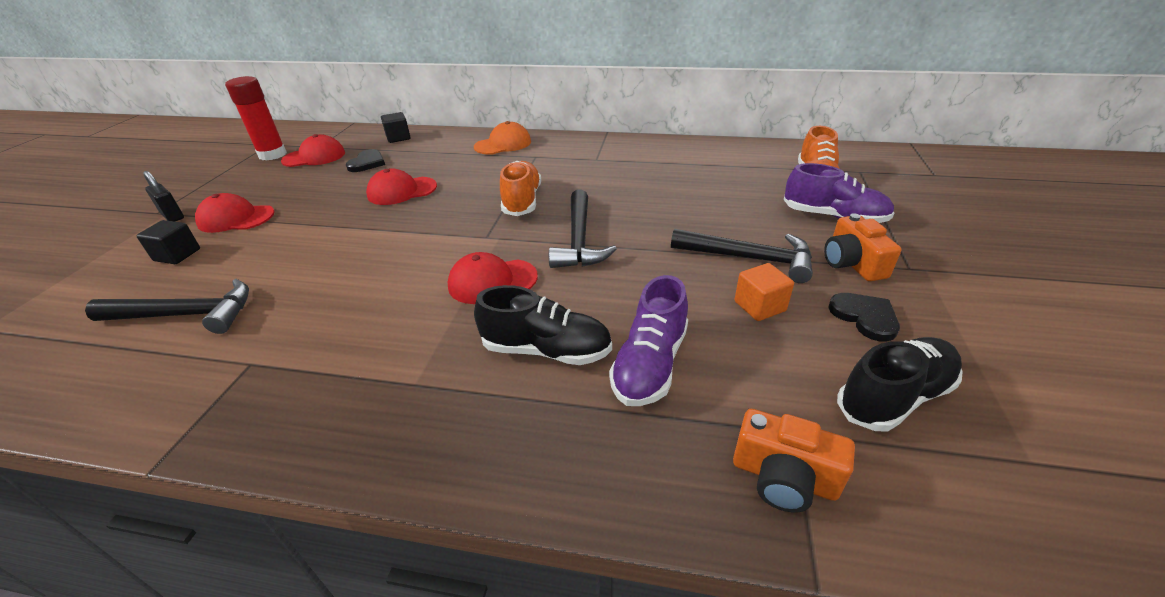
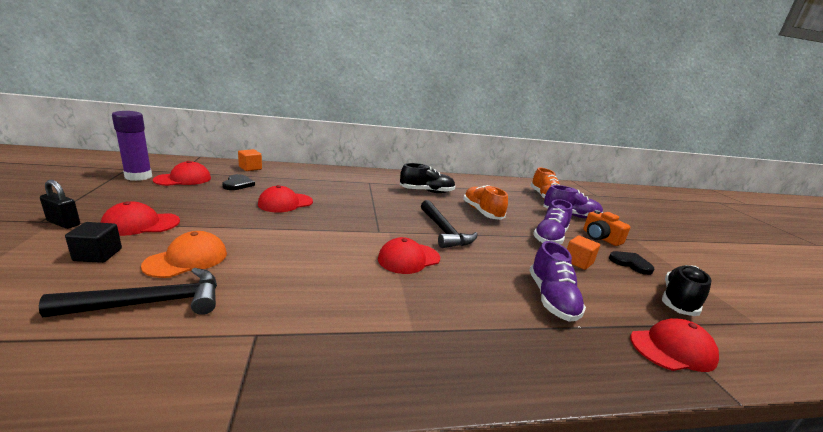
camera: 25 degrees left, 15 degrees down
red glue stick [225,76,287,161] -> purple glue stick [112,111,152,181]
black cube [381,112,411,143] -> orange cube [238,149,262,171]
orange cap [474,121,531,154] -> orange cap moved to [141,231,227,278]
black shoe [474,285,612,365] -> black shoe moved to [400,163,456,193]
orange shoe [500,161,541,216] -> orange shoe moved to [463,185,508,220]
black hammer [671,229,813,283] -> purple shoe [533,199,573,244]
orange camera [733,409,855,512] -> red cap [630,318,719,372]

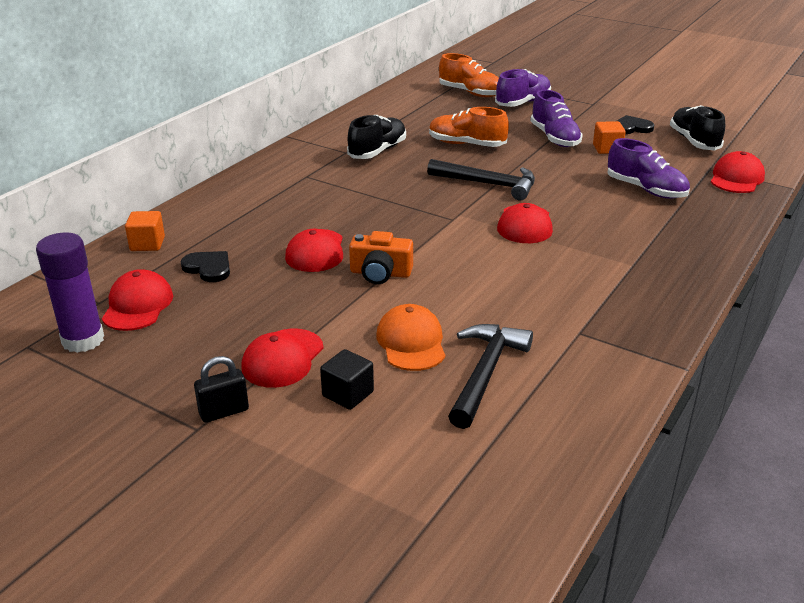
camera: 45 degrees left, 10 degrees up
orange camera [583,210,631,246] -> orange camera moved to [349,231,413,284]

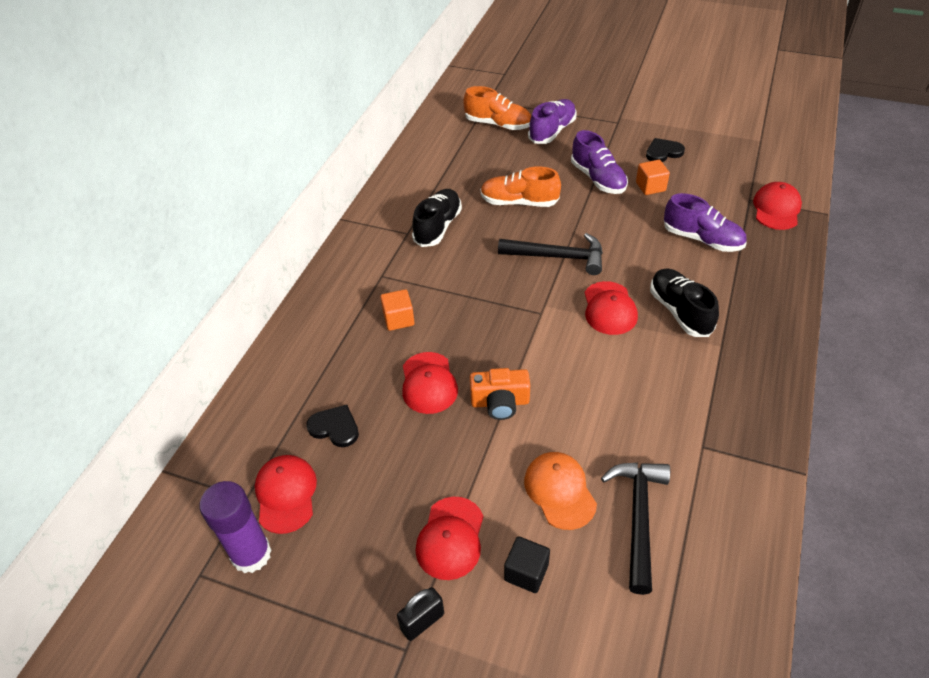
camera: 10 degrees left, 15 degrees up
orange cube [125,211,165,251] -> orange cube moved to [380,289,415,331]
black shoe [670,105,725,151] -> black shoe moved to [650,268,719,337]

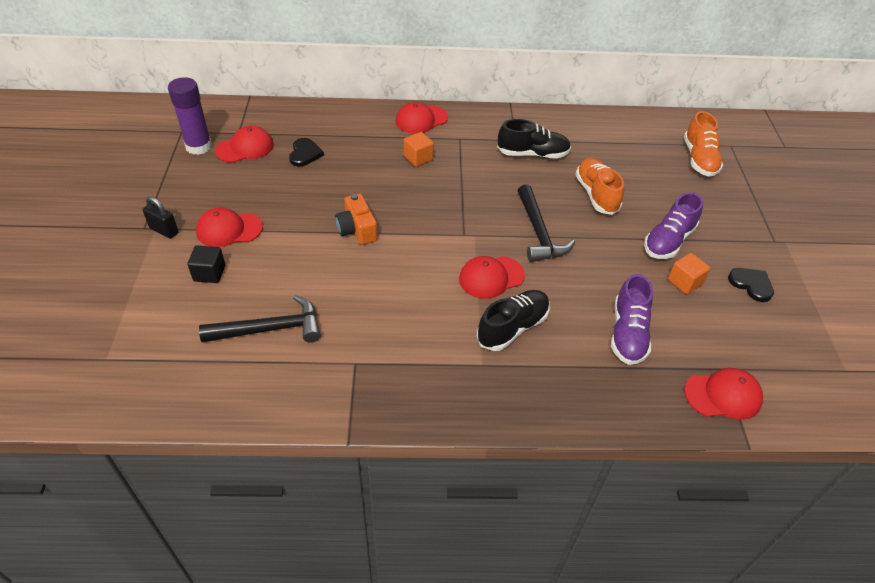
camera: 65 degrees right, 0 degrees up
red cap [402,352,458,414] -> red cap moved to [396,102,448,134]
orange cap [524,452,597,530] -> none
purple shoe [528,99,577,144] -> none

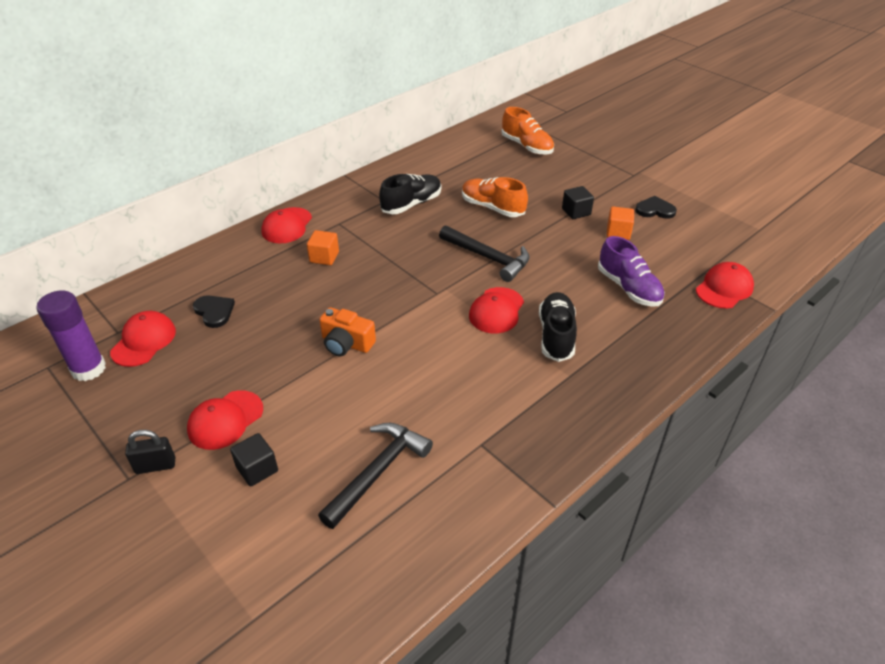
camera: 40 degrees left, 5 degrees down
purple shoe [644,192,703,259] -> black cube [562,186,594,219]

